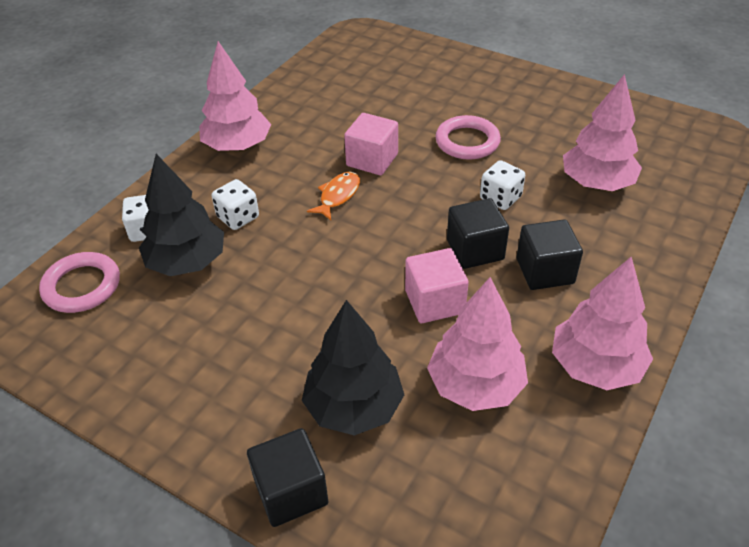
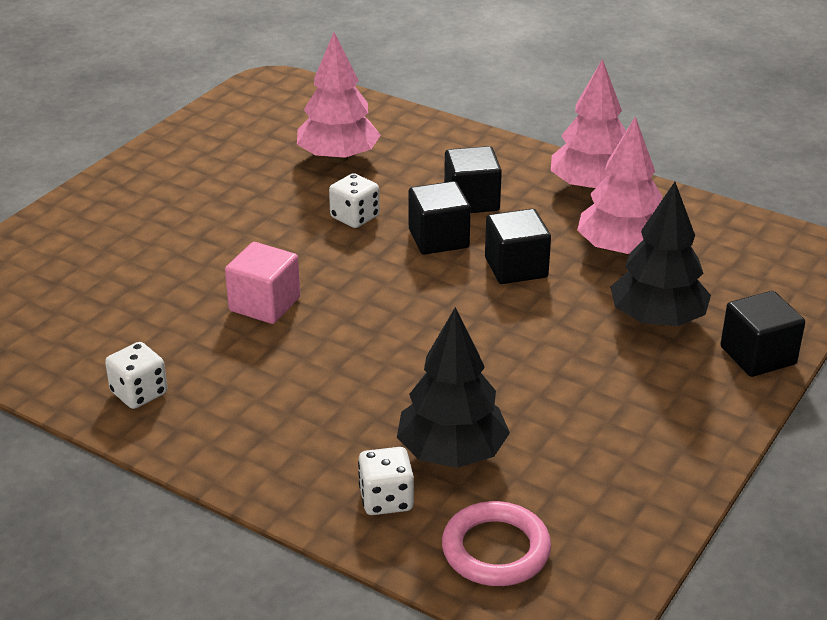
camera: 90 degrees left, 10 degrees down
pink tree [199,41,271,151] -> none
white dice [212,179,259,230] -> white dice moved to [105,342,168,409]
orange fish [307,172,360,220] -> none
pink cube [405,248,469,323] -> black cube [485,209,551,284]
pink ring [435,115,501,160] -> none

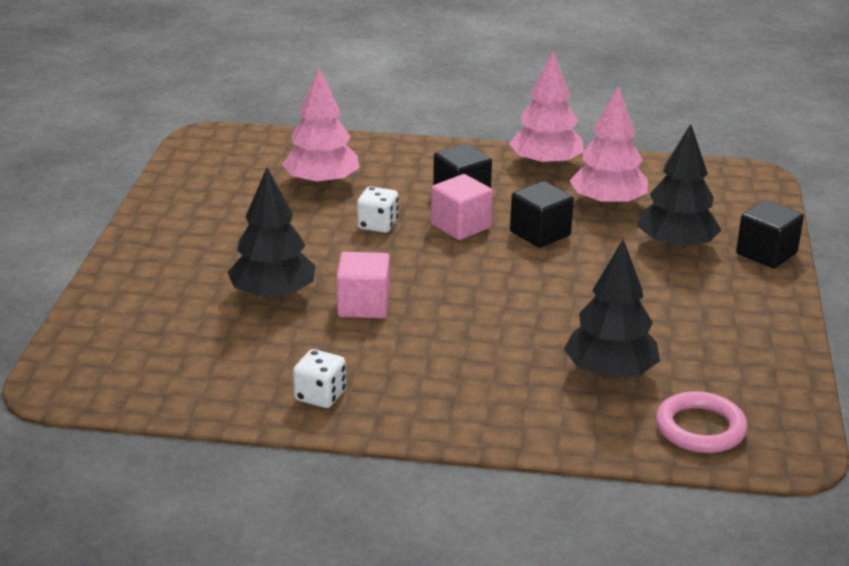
camera: 25 degrees left, 5 degrees down
white dice [358,447,414,515] -> none
black cube [409,181,471,255] -> pink cube [431,174,493,240]
none -> black tree [227,168,316,301]

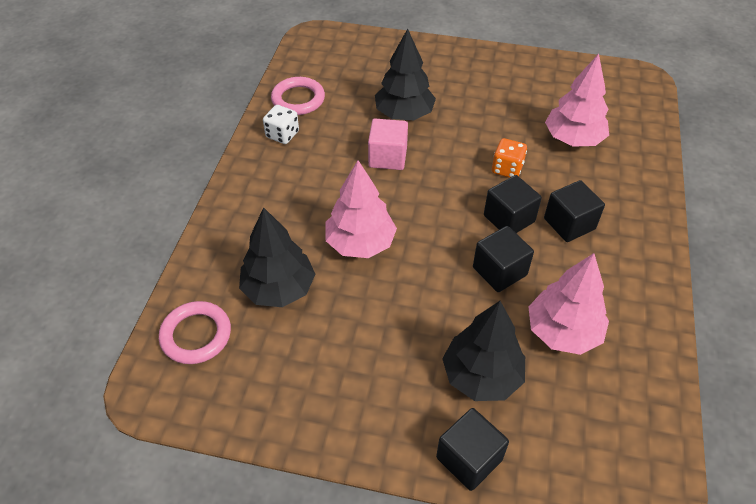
camera: 95 degrees right, 20 degrees up
white dice [357,186,398,233] -> orange dice [492,138,527,178]
pink cube [431,174,493,240] -> black cube [484,175,542,233]
pink tree [509,51,584,169] -> pink tree moved to [325,160,397,258]
none -> pink ring [271,77,325,115]

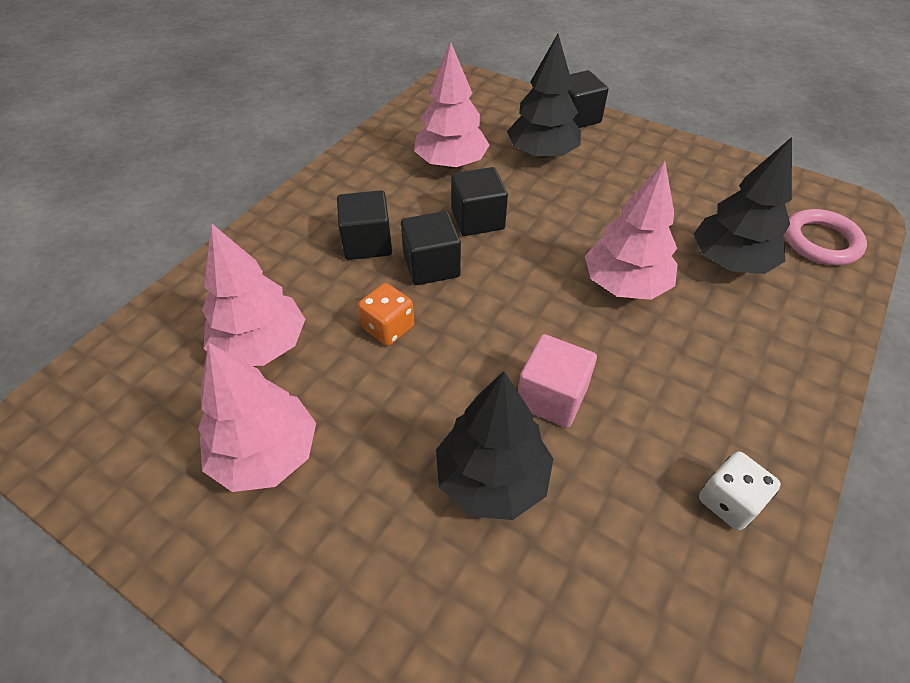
camera: 160 degrees left, 0 degrees up
pink ring [271,77,325,115] -> none
none -> pink tree [198,343,316,492]

